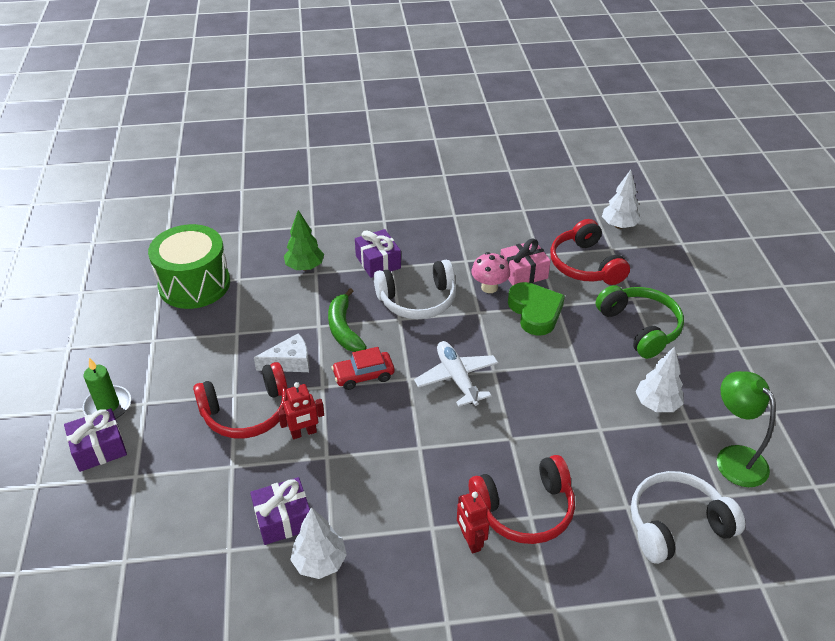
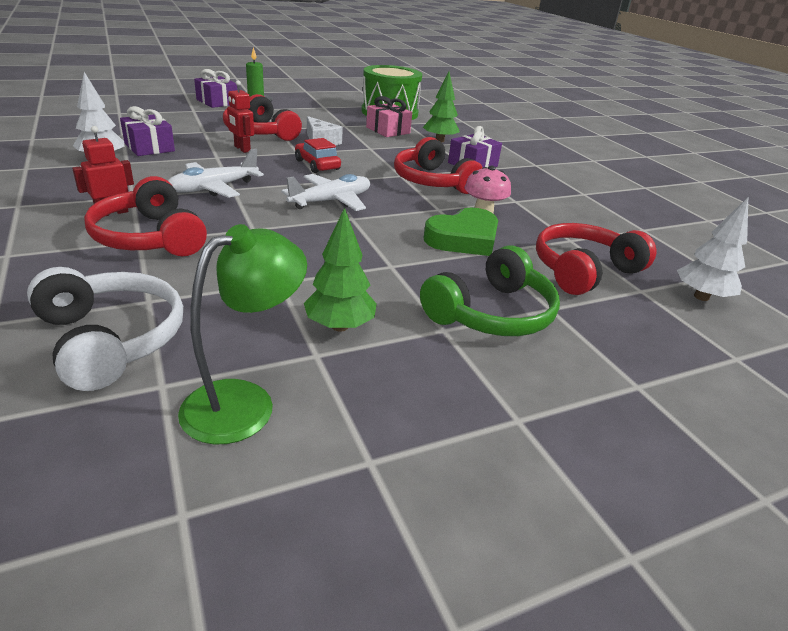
camera: 70 degrees right, 10 degrees down
green banana [328,288,367,352] -> none
white headphones [374,260,456,319] -> red headphones [394,137,483,194]
pink gift [500,239,551,286] -> pink gift moved to [366,96,412,137]
white tree [635,346,684,412] -> green tree [304,207,377,332]
none -> white plane [168,149,264,198]

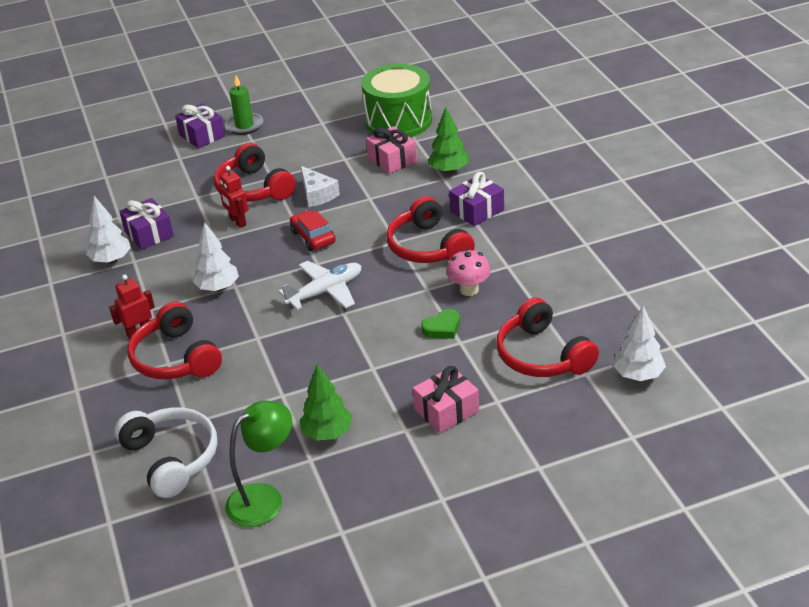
camera: 10 degrees right, 5 degrees up
white plane [168,149,264,198] -> white tree [193,222,239,292]
green headphones [420,245,560,336] -> pink gift [413,366,479,433]
green heart [423,208,498,256] -> green heart [421,309,460,339], size x0.57
red headphones [536,223,656,295] -> red headphones turned 90 degrees counterclockwise [496,297,599,377]

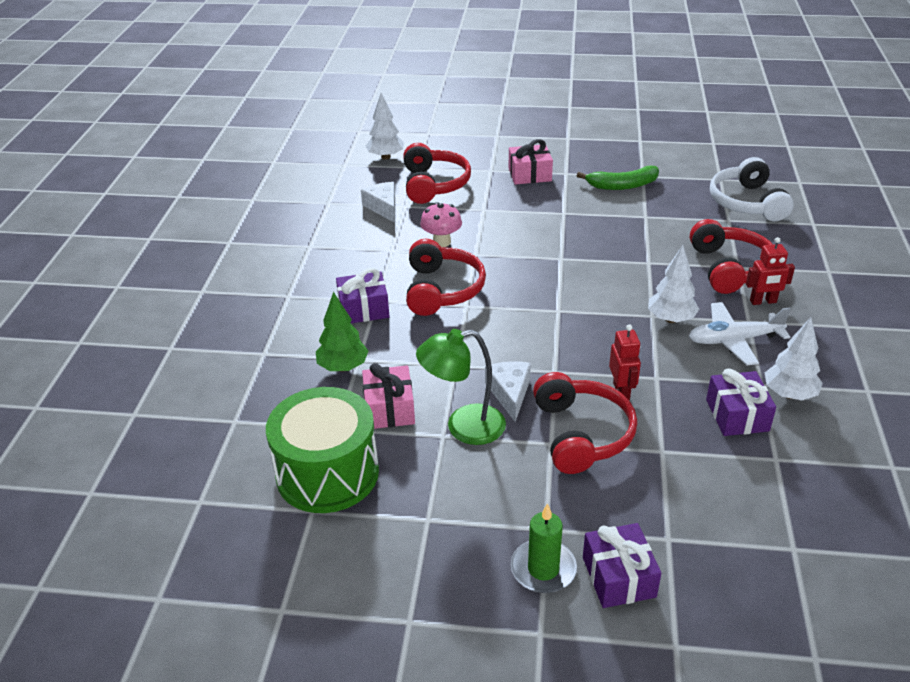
camera: 155 degrees left, 0 degrees up
green lamp [225,401,292,527] -> green lamp moved to [416,329,506,445]
white plane [279,261,361,310] -> white plane moved to [689,302,791,365]
red car [290,210,336,251] -> none
green tree [299,364,352,441] -> green banana [577,165,659,190]
green heart [421,309,460,339] -> none
none -> white cheese [361,182,395,223]

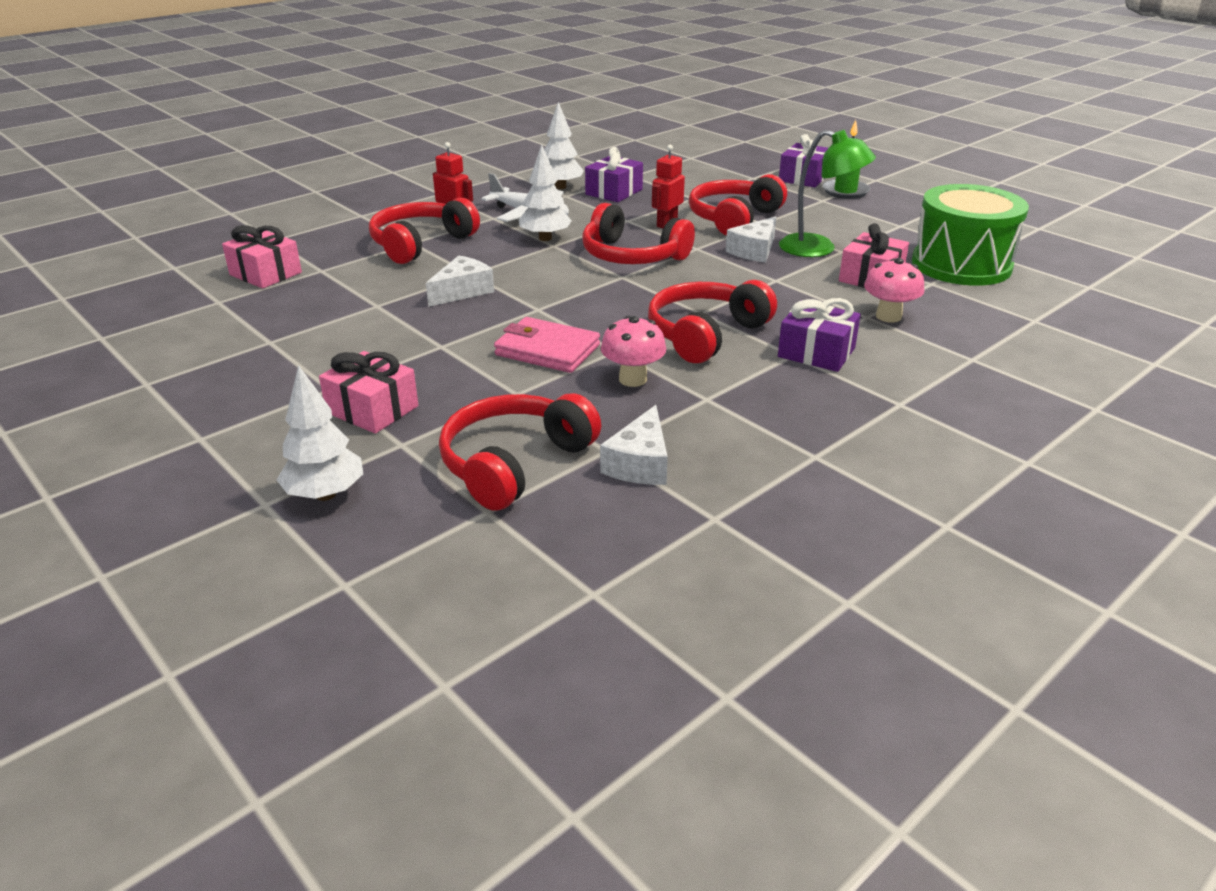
camera: 140 degrees left, 5 degrees down
green tree [316,292,368,372] -> pink mushroom [864,258,924,323]
white tree [366,93,404,160] -> white tree moved to [277,365,363,501]
green banana [577,165,659,190] -> none
white headphones [710,157,794,221] -> pink gift [222,225,302,289]
none -> white cheese [426,255,494,307]
none -> pink wallet [494,317,600,373]
none -> red headphones [582,203,695,264]

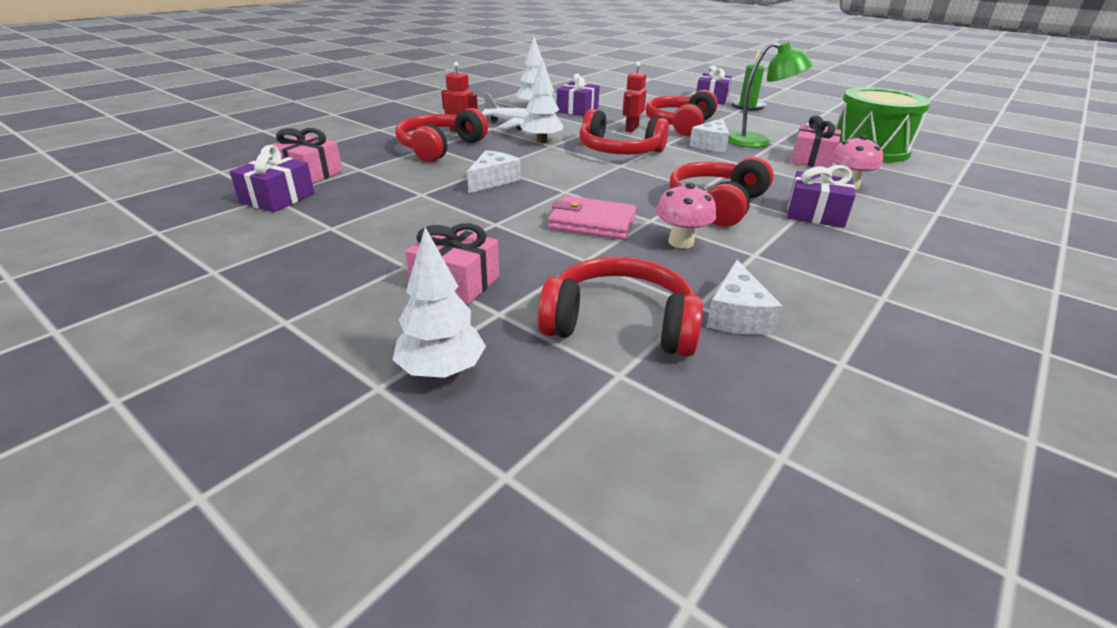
camera: 10 degrees left, 0 degrees up
red headphones [439,393,601,511] -> red headphones turned 75 degrees clockwise [538,257,703,357]
none -> purple gift [230,145,315,212]

